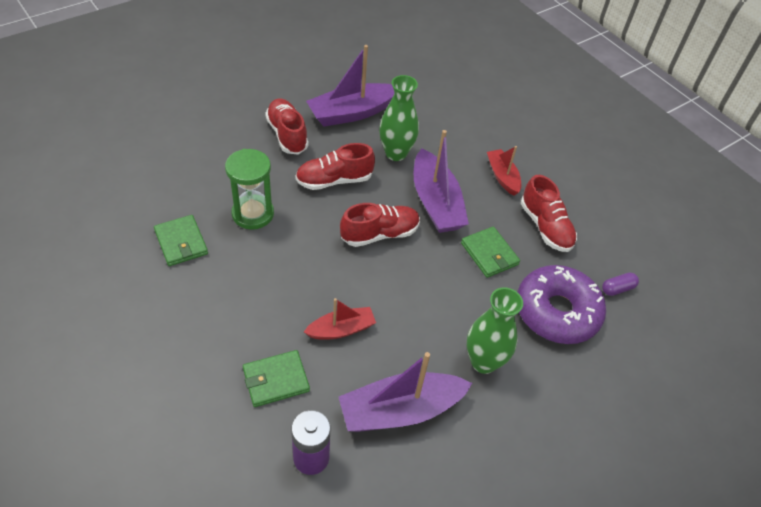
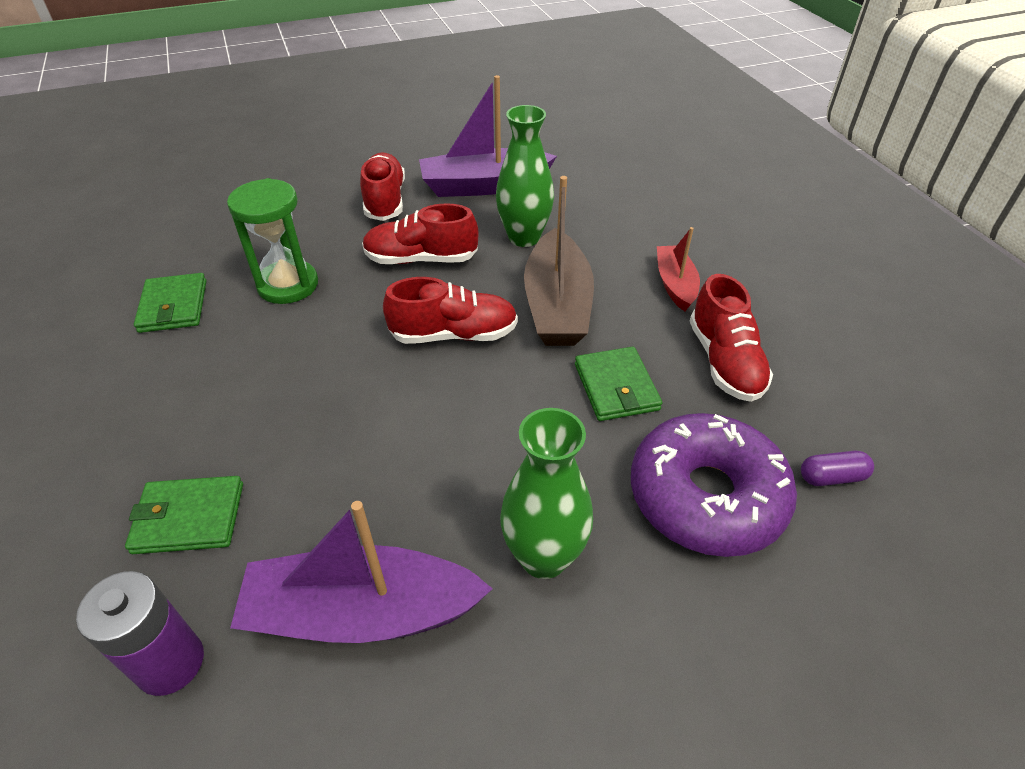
camera: 20 degrees right, 5 degrees down
red boat [304,298,376,340] -> none
purple boat [414,130,469,233] -> brown boat [524,176,594,346]

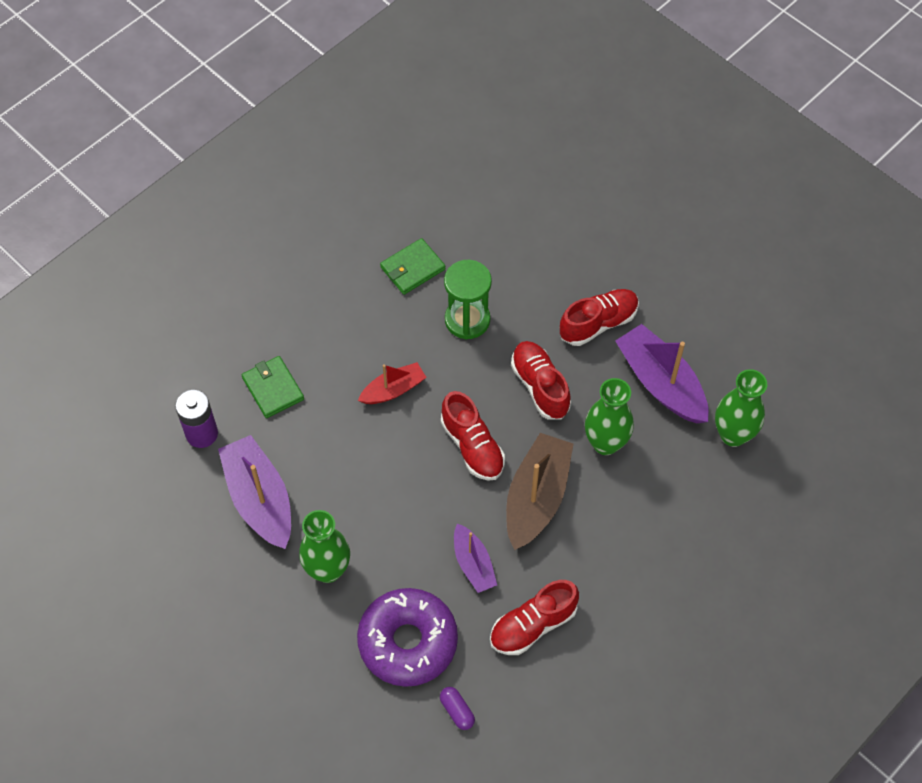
camera: 65 degrees right, 15 degrees up
brown boat [524,176,594,346] -> brown boat turned 135 degrees clockwise [506,433,573,550]
green wallet [575,347,662,421] -> purple boat [454,523,497,593]
red boat [657,227,700,311] -> red boat moved to [358,362,427,404]
none -> green vase [715,369,767,447]

